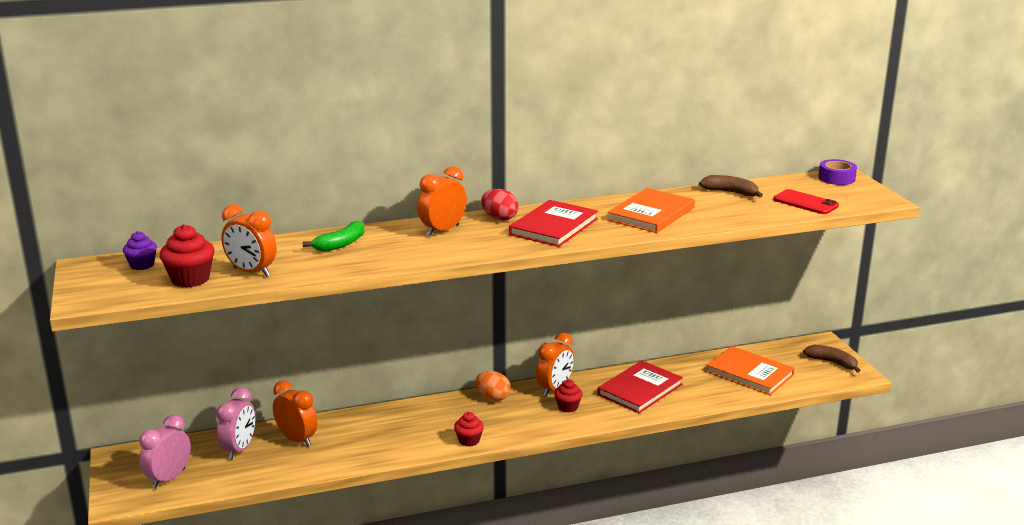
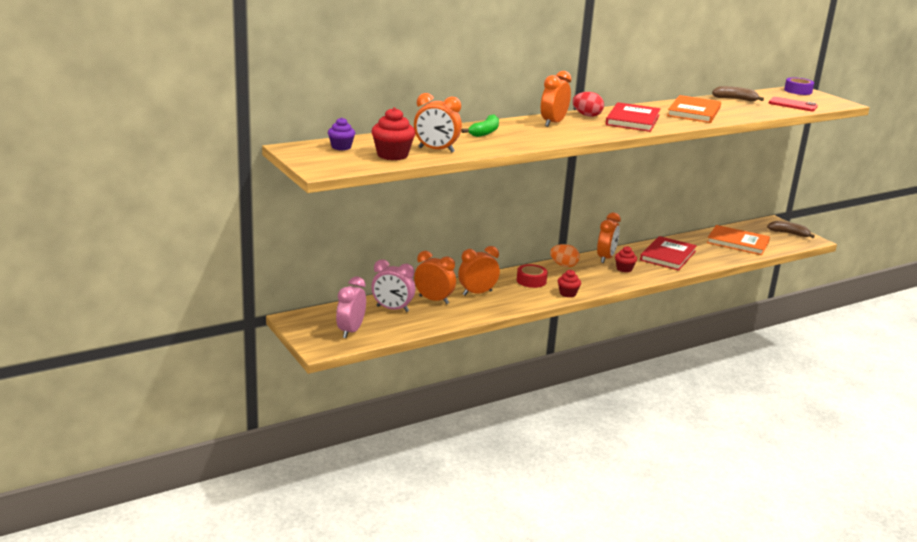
camera: 15 degrees left, 0 degrees up
pink clock [216,387,255,460] -> pink clock turned 105 degrees clockwise [372,259,416,312]
none -> orange clock [458,246,500,295]
none -> red tape [517,264,548,288]

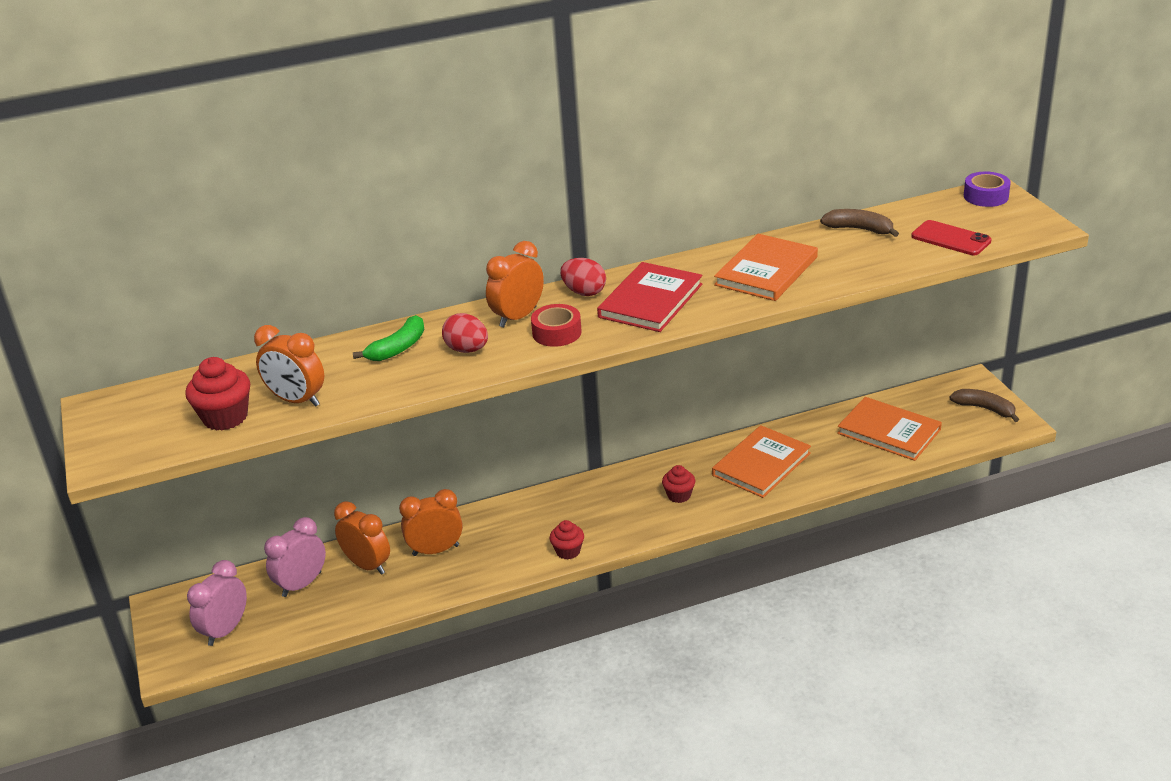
camera: 15 degrees right, 10 degrees up
purple cupcake [328,117,355,151] -> none
pink clock [372,259,416,312] -> pink clock turned 105 degrees clockwise [264,517,326,597]
red tape [517,264,548,288] -> red tape moved to [531,304,582,347]
orange egg [550,244,580,267] -> none
orange clock [597,213,621,263] -> none
red book [640,236,697,271] -> orange book [712,425,811,498]
none -> red egg [442,313,488,353]

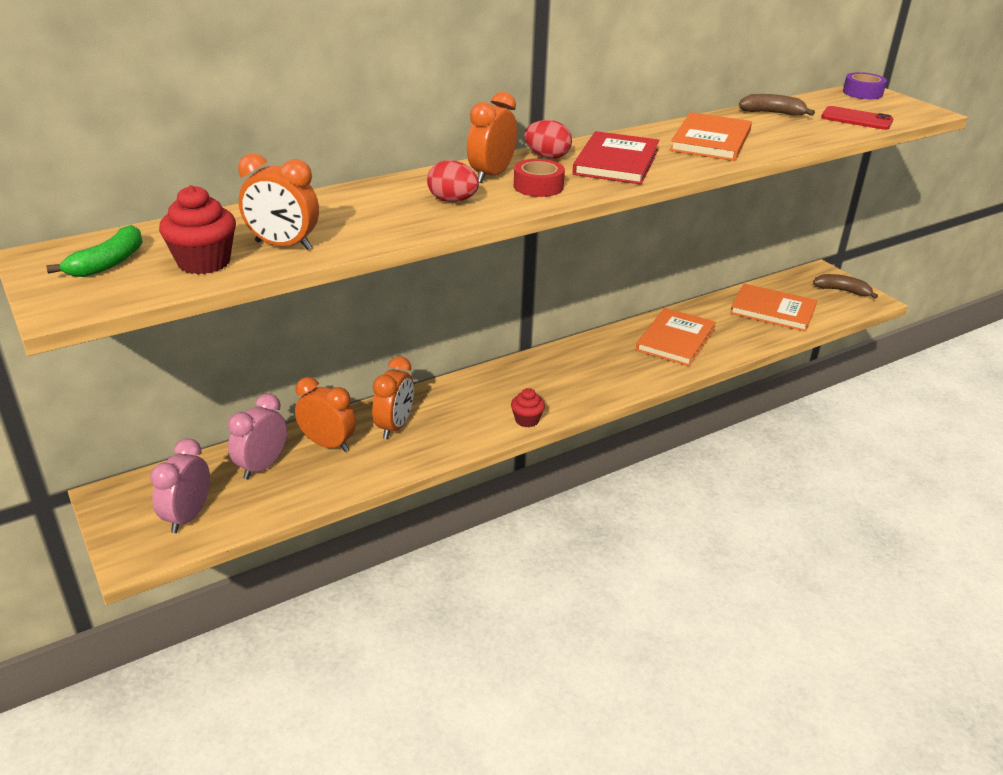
camera: 15 degrees left, 0 degrees up
green banana [353,315,425,361] -> green banana moved to [46,225,142,277]
orange clock [399,489,463,556] -> orange clock turned 135 degrees clockwise [372,356,414,439]
red cupcake [662,465,695,503] -> none

